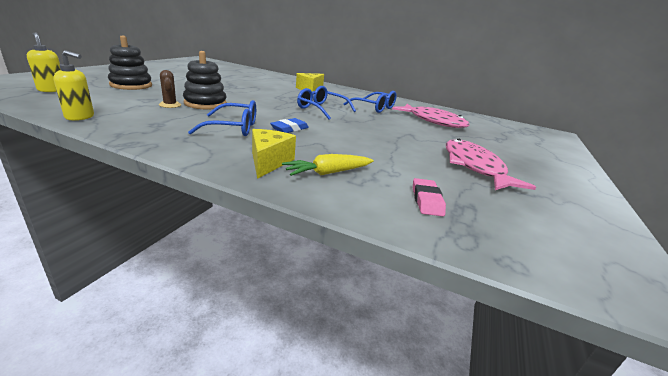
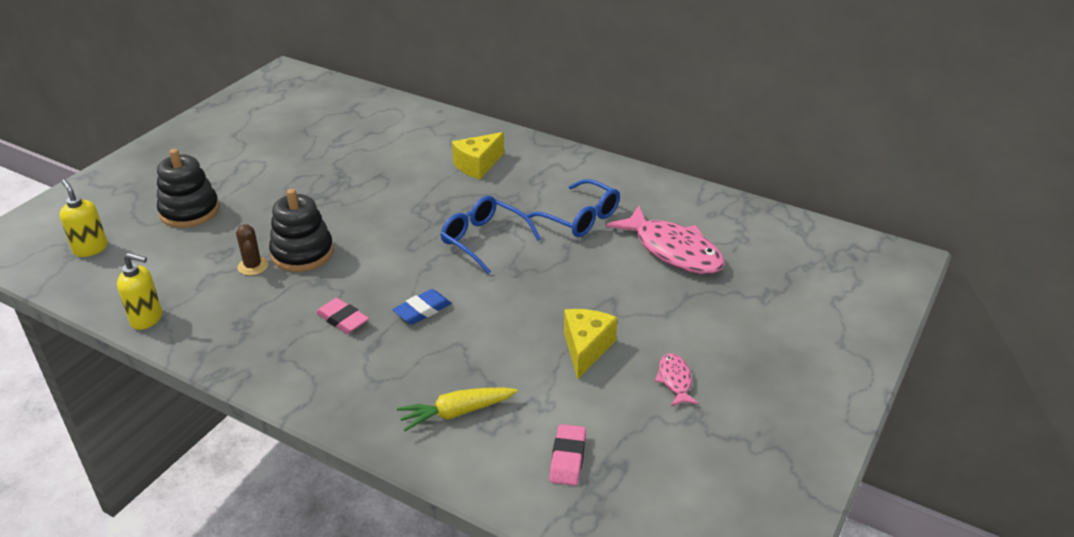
camera: 10 degrees right, 10 degrees up
blue glasses [188,100,256,136] -> pink eraser [316,298,369,334]
yellow cheese [252,129,296,179] -> yellow cheese moved to [564,309,617,379]
pink fish [446,139,536,190] -> pink fish [655,353,699,406], size x0.47

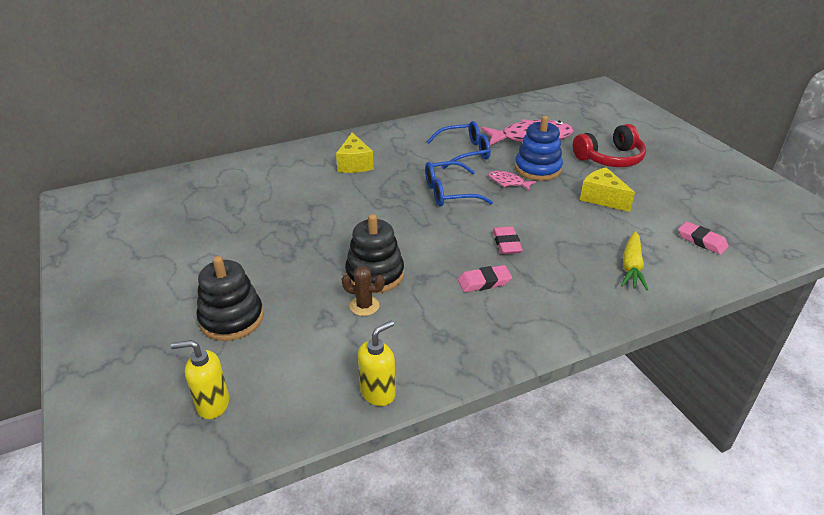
camera: 55 degrees left, 0 degrees up
blue eraser [393,289,451,324] -> pink eraser [493,226,523,254]
pink fish [655,353,699,406] -> pink fish moved to [488,171,536,190]
none -> blue stacking toy [515,116,563,181]
none -> red headphones [572,124,646,167]

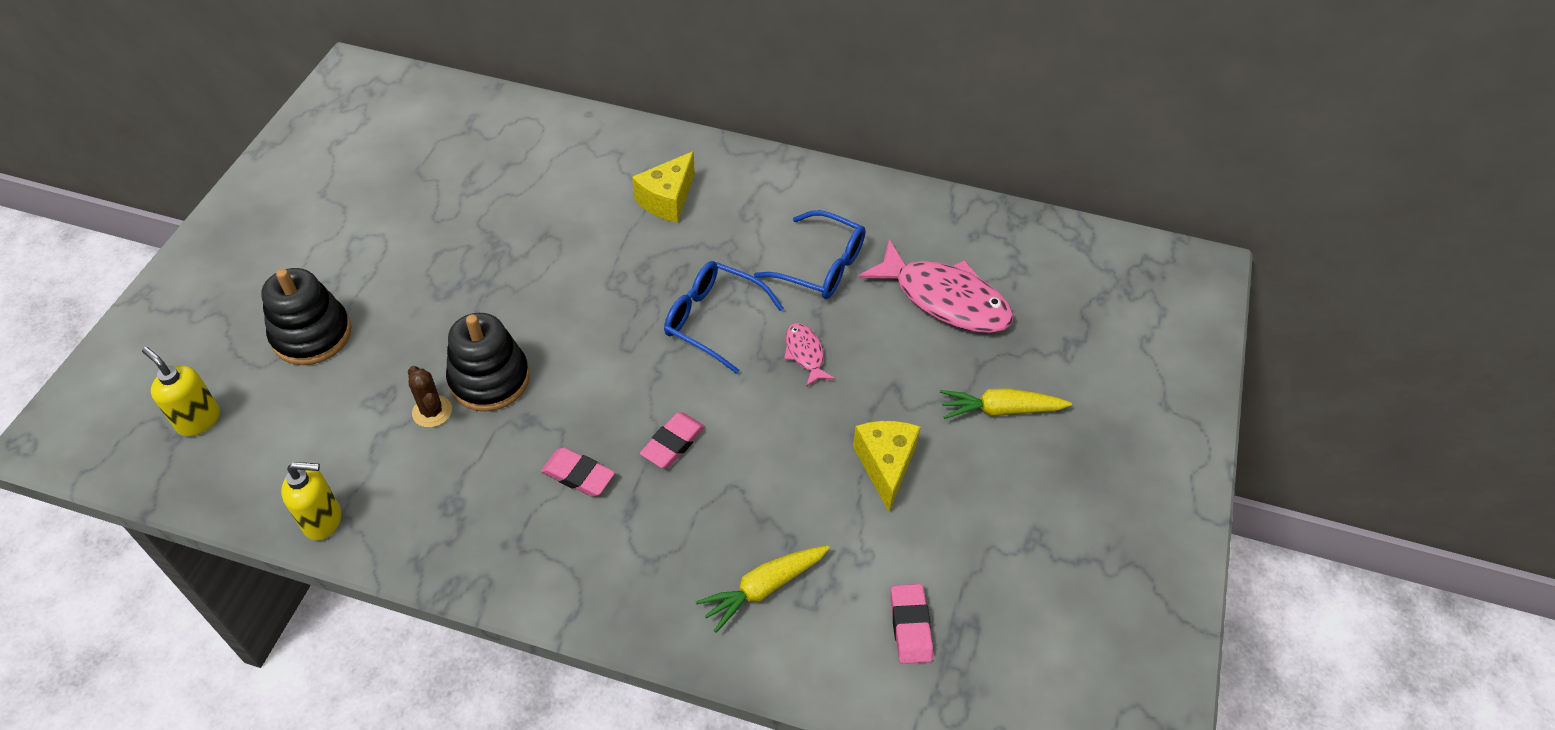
camera: 40 degrees right, 15 degrees up
blue stacking toy [515,116,563,181] -> none
red headphones [572,124,646,167] -> yellow carrot [940,388,1072,419]

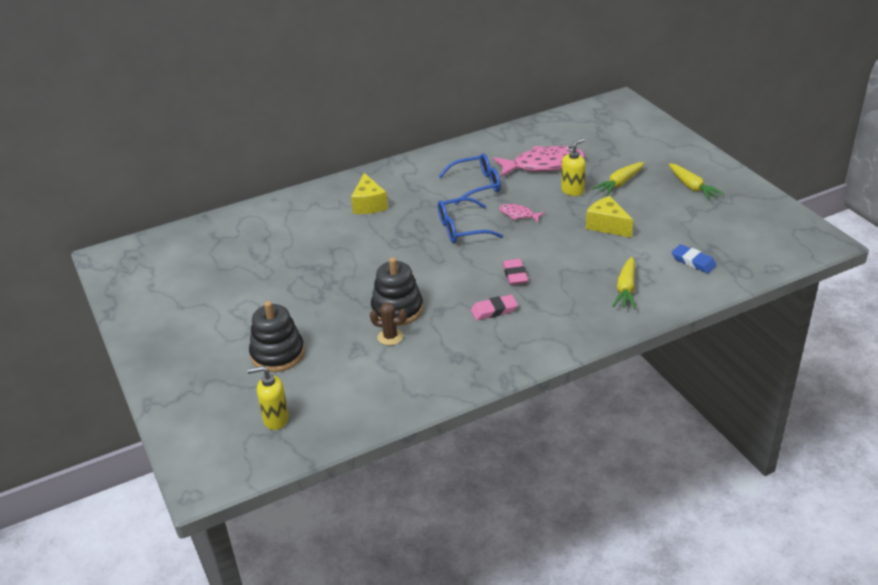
camera: 40 degrees left, 15 degrees down
yellow soap dispenser [281,462,341,540] -> yellow soap dispenser moved to [561,138,586,196]
pink eraser [891,584,933,664] -> blue eraser [672,244,717,273]
none -> yellow carrot [669,163,724,200]

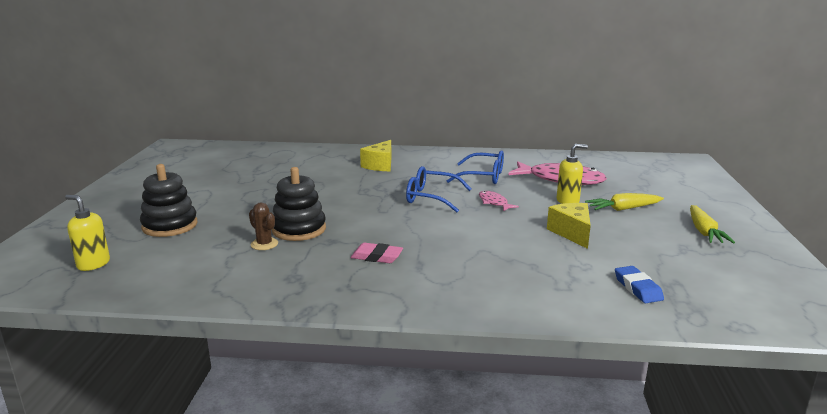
camera: 30 degrees right, 15 degrees down
pink eraser [502,259,528,285] -> none
yellow carrot [613,257,636,309] -> none

